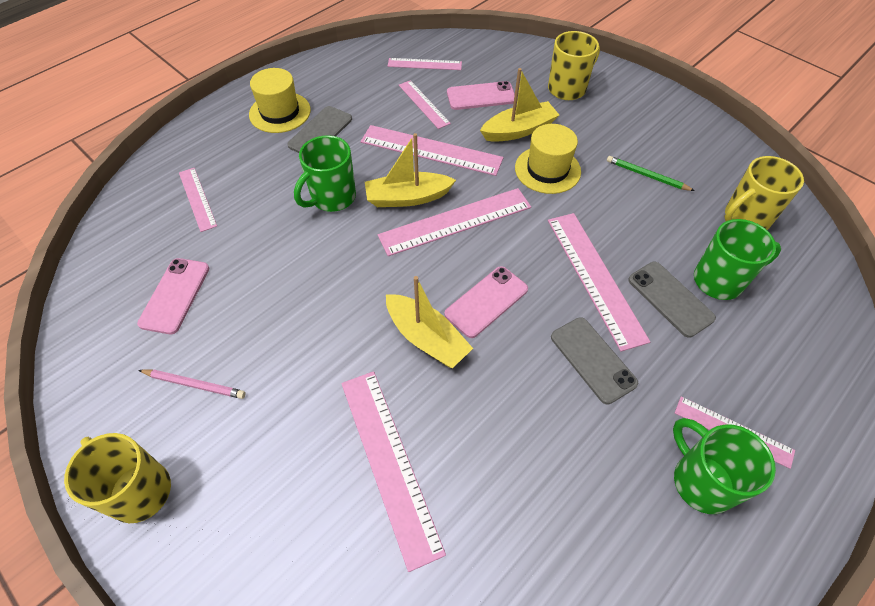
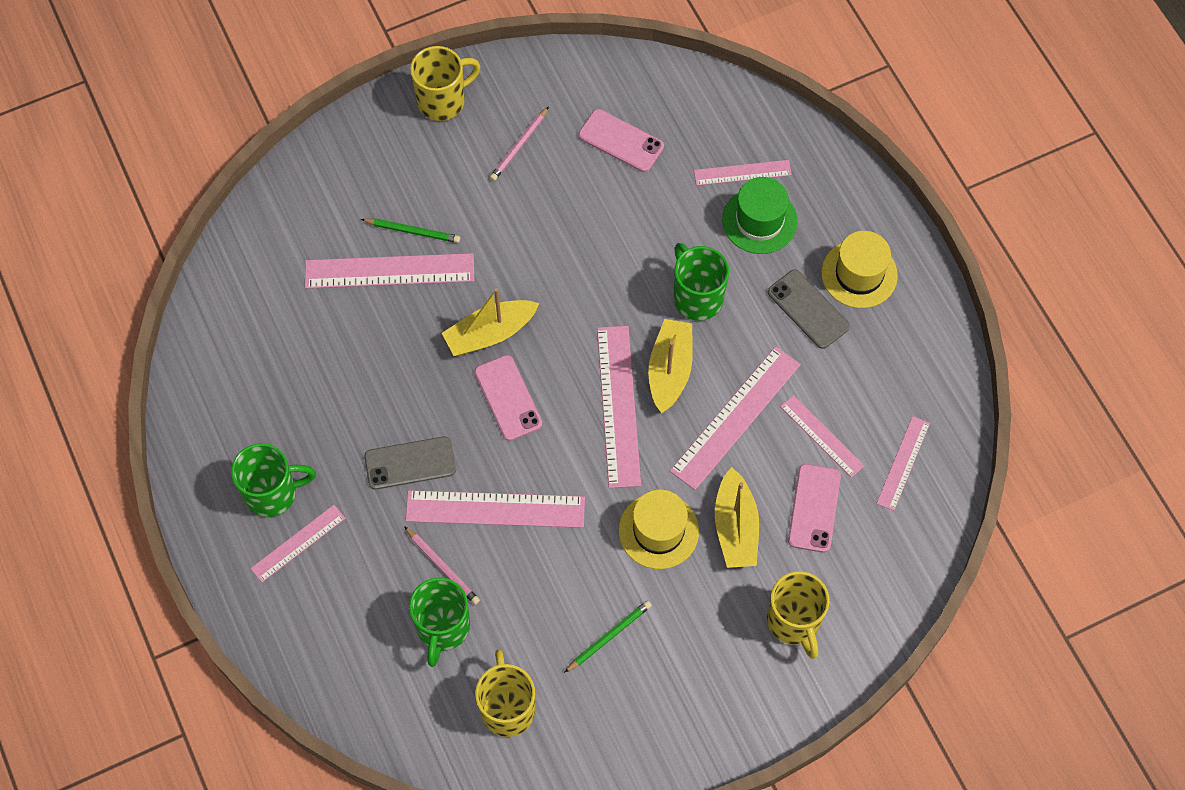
camera: 110 degrees right, 10 degrees up
pink ruler [399,80,451,129] -> pink ruler turned 60 degrees clockwise [780,395,865,478]
grey phone [628,262,716,338] -> pink pencil [404,526,480,605]
none -> green pencil [361,218,460,243]
none -> green hat [722,177,798,254]

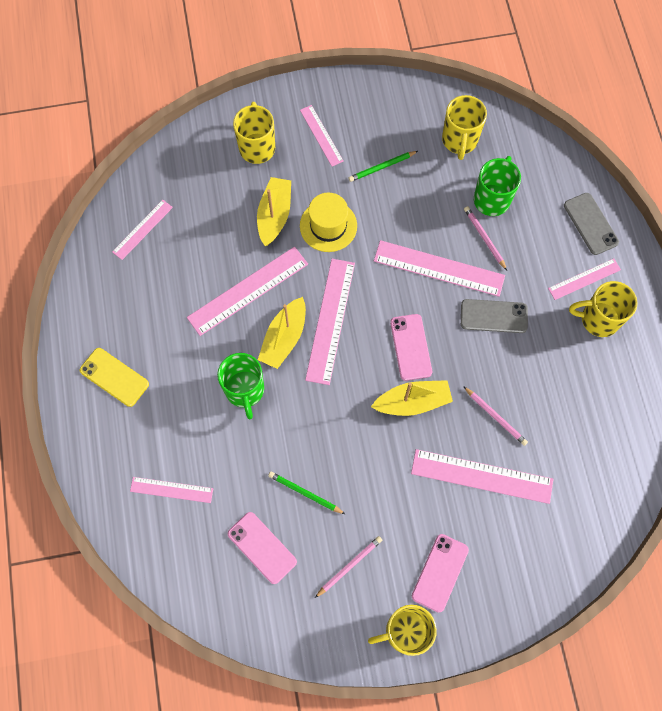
camera: 165 degrees left, 5 degrees up
green mug [231,443,316,517] -> yellow mug [569,281,638,337]
green pencil [361,218,460,243] -> green pencil moved to [268,472,345,514]
green hat [722,177,798,254] -> none
grey phone [768,270,850,349] -> grey phone moved to [564,193,619,255]
pink ruler [780,395,865,478] -> pink ruler moved to [300,105,344,166]
pink phone [788,464,841,553] -> pink phone moved to [412,534,469,613]
yellow hat [821,231,898,308] -> yellow phone [80,348,149,407]
none -> pink pencil [463,386,528,446]

